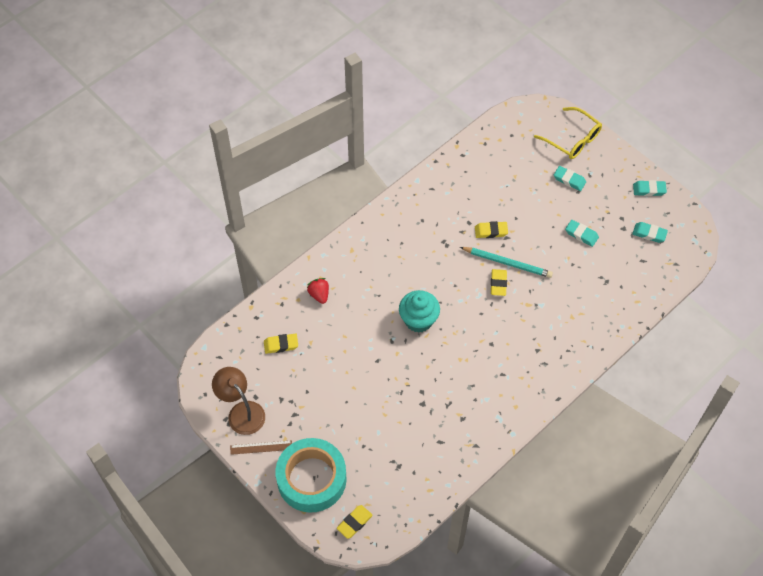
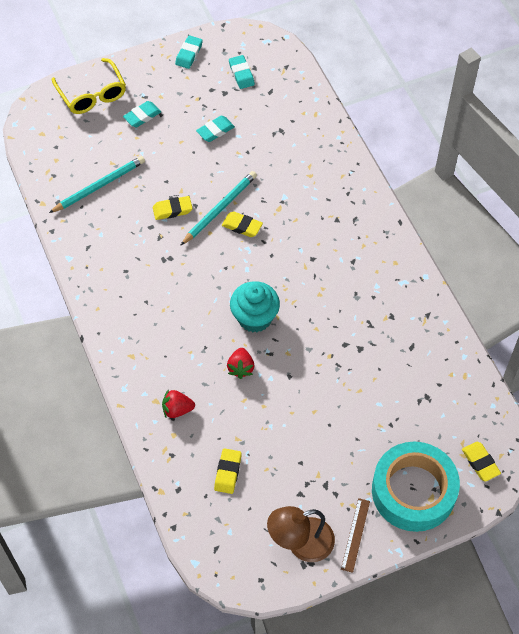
camera: 70 degrees left, 0 degrees up
yellow eraser [475,221,508,238] -> yellow eraser turned 60 degrees clockwise [153,196,193,220]
yellow glasses [534,107,602,159] -> yellow glasses turned 90 degrees clockwise [52,58,126,114]
turquoise eraser [632,222,668,243] -> turquoise eraser turned 60 degrees counterclockwise [229,55,255,89]
none -> turquoise pencil [49,156,145,213]
none -> red strawberry [227,348,254,379]

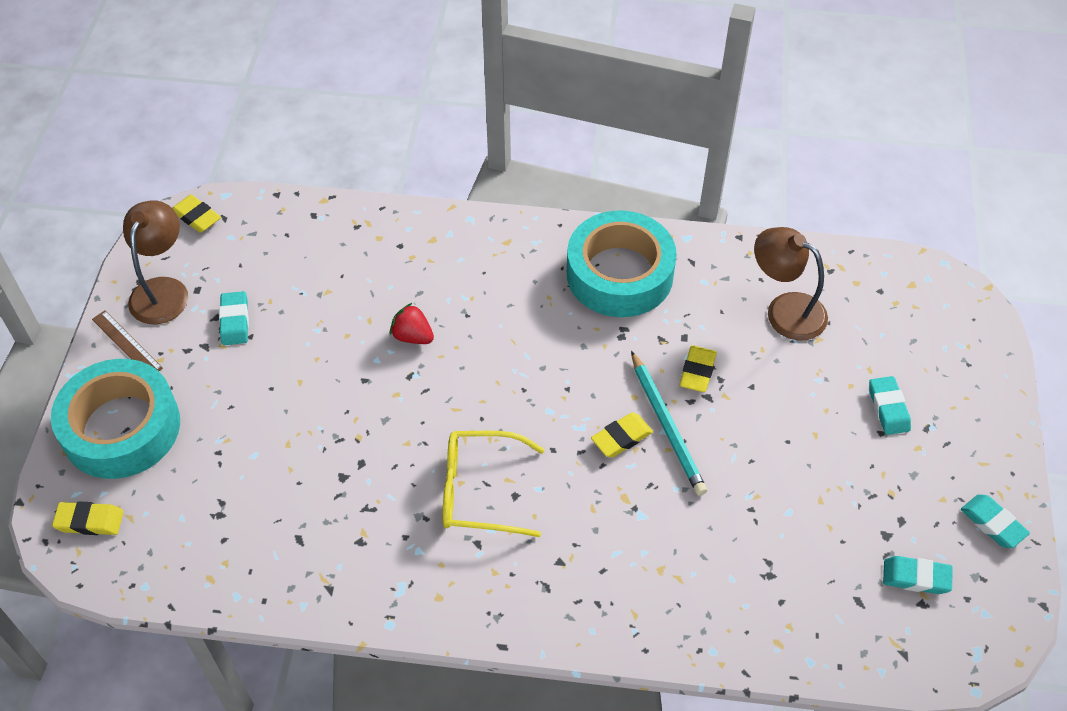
camera: 120 degrees right, 5 degrees down
turquoise pencil [49,156,145,213] -> brown lamp [754,227,828,341]
yellow glasses [52,58,126,114] -> yellow glasses moved to [443,431,545,537]
red strawberry [162,389,195,418] -> none
turquoise eraser [196,116,235,142] -> turquoise eraser moved to [219,291,249,345]
yellow eraser [214,448,242,494] -> yellow eraser moved to [172,195,221,233]
turquoise cupcake [230,281,280,332] -> none
none -> turquoise tape [567,210,677,317]

